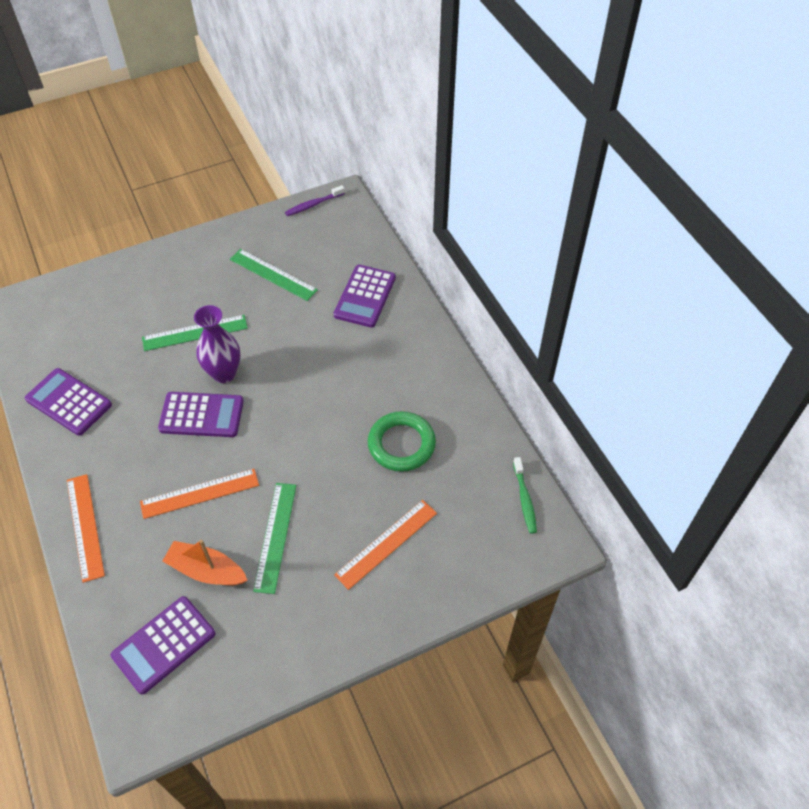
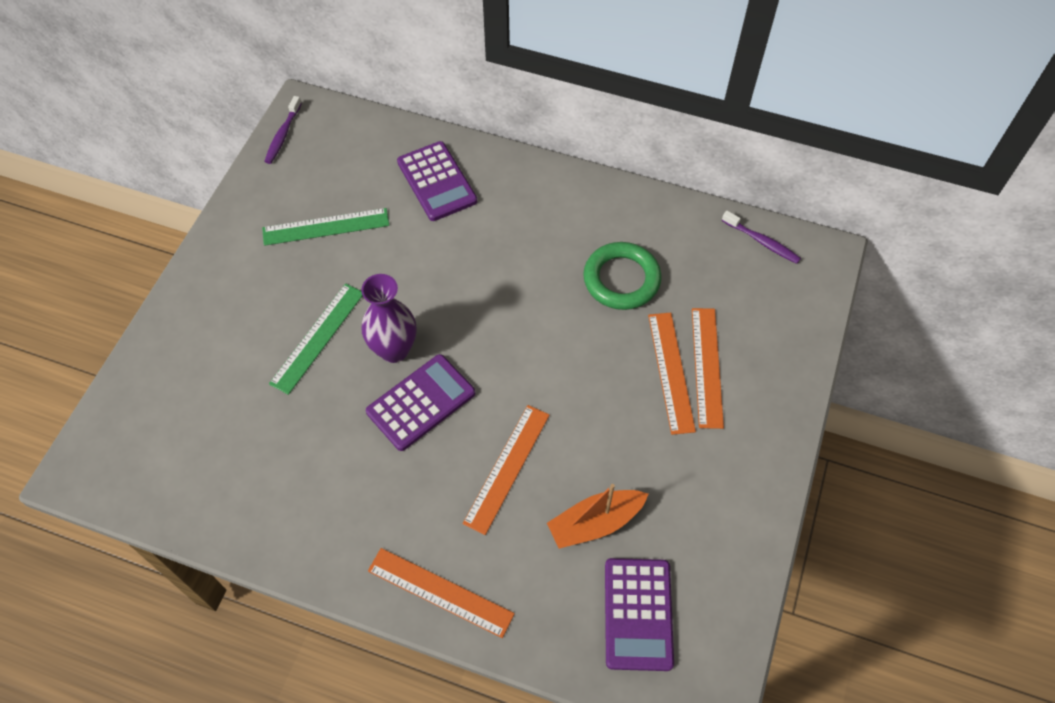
camera: 45 degrees left, 5 degrees up
purple calculator [25,368,112,436] -> none
green ruler [253,483,297,594] -> none
green toothbrush [513,457,537,534] -> purple toothbrush [722,211,801,264]
none -> orange ruler [648,313,696,435]

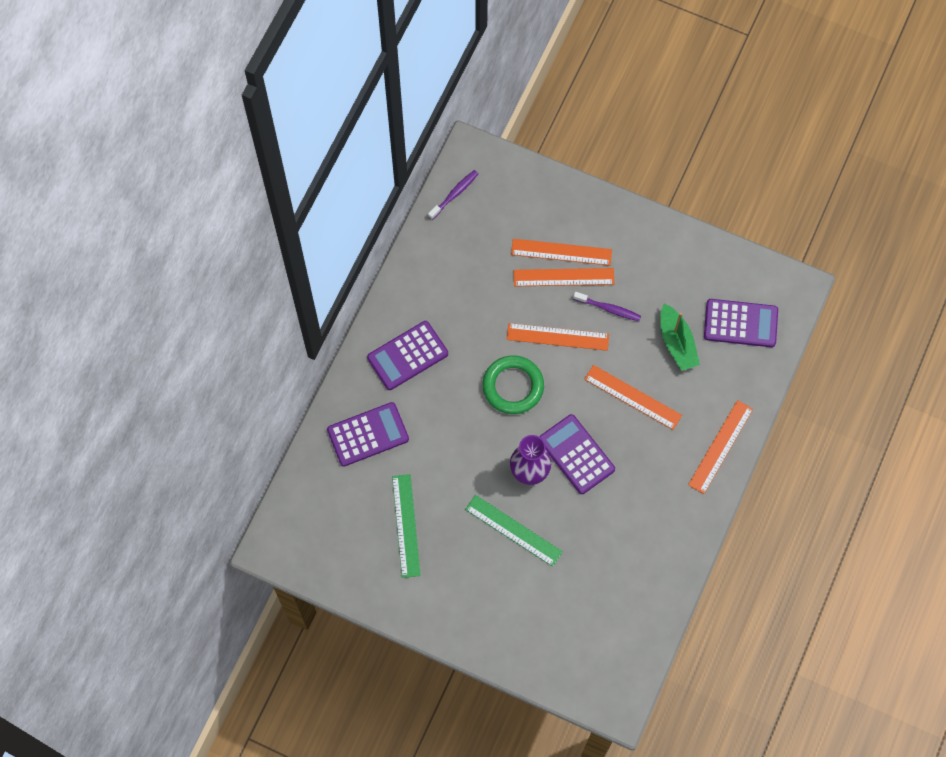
camera: 85 degrees left, 10 degrees up
purple toothbrush [264,96,302,164] -> purple toothbrush moved to [573,292,641,321]
orange boat [547,484,648,549] -> green boat [660,303,700,371]
green ring [583,242,662,310] -> green ring moved to [482,355,544,414]
none -> purple calculator [367,321,448,390]
none -> orange ruler [507,323,609,351]

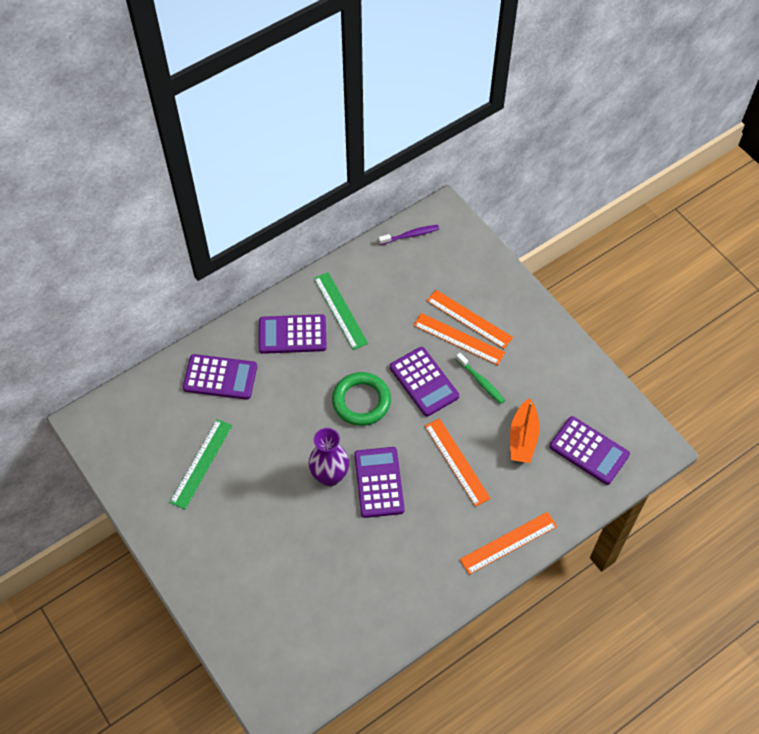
camera: 30 degrees right, 10 degrees down
green ruler [465,495,563,567] -> green ruler moved to [314,272,368,350]
orange ruler [507,323,609,351] -> purple calculator [390,347,459,417]
purple toothbrush [573,292,641,321] -> green toothbrush [456,353,505,404]
green boat [660,303,700,371] -> orange boat [510,398,539,463]

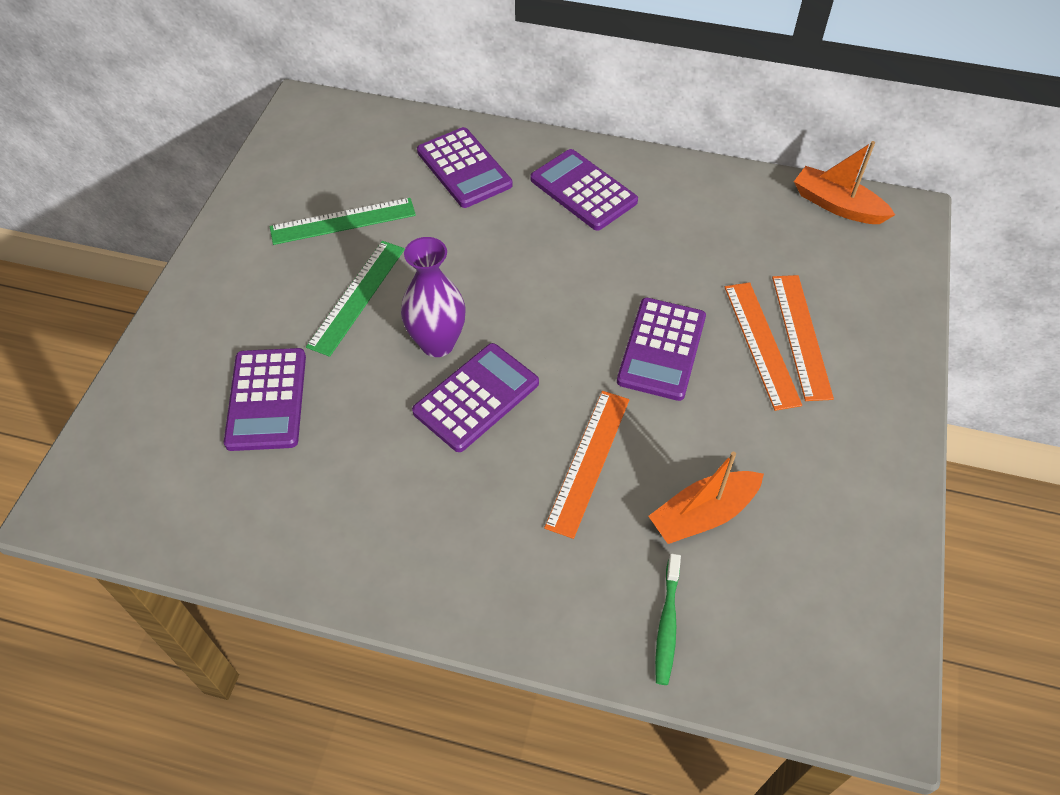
camera: 50 degrees right, 5 degrees down
green ruler [314,272,368,350] -> green ruler moved to [306,241,405,357]
green ring [332,372,391,426] -> none
purple toothbrush [378,225,439,245] -> orange boat [794,141,895,224]
green toothbrush [456,353,505,404] -> green toothbrush moved to [655,553,681,685]
orange ruler [460,512,557,575] -> none
purple calculator [549,416,630,485] -> purple calculator moved to [224,348,306,451]

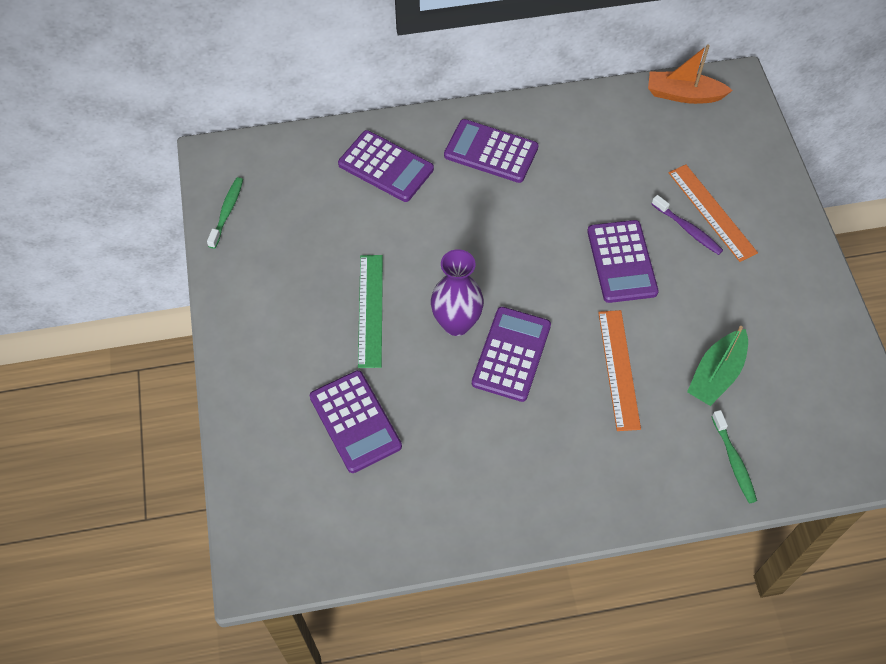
camera: 25 degrees left, 5 degrees up
green ruler [270,198,416,245] -> none
orange boat [648,452,764,544] -> green boat [687,326,748,406]
orange ruler [725,282,802,411] -> purple toothbrush [652,195,723,255]
none -> green toothbrush [207,177,243,249]

